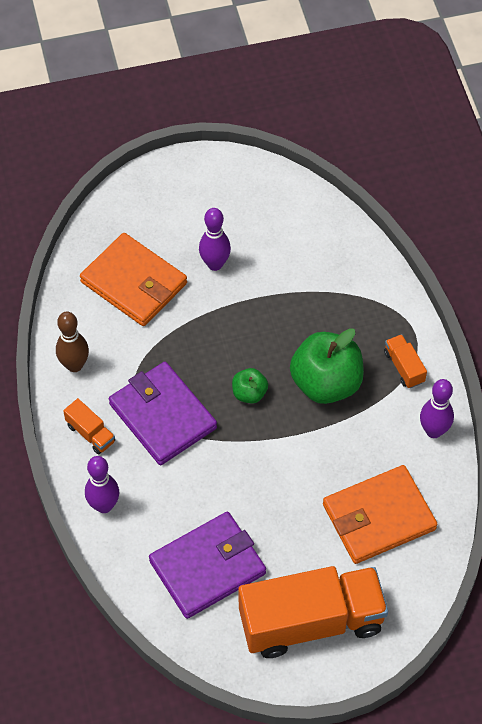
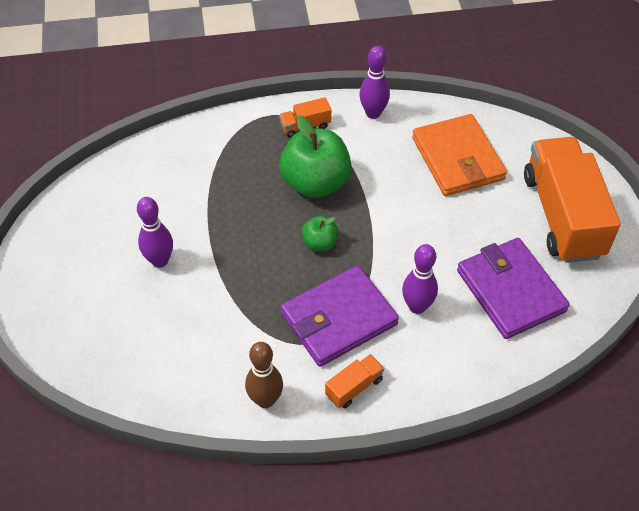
camera: 85 degrees left, 5 degrees down
orange wallet [80,233,187,326] -> none
purple bowling pin [85,456,119,513] -> purple bowling pin moved to [402,244,438,314]

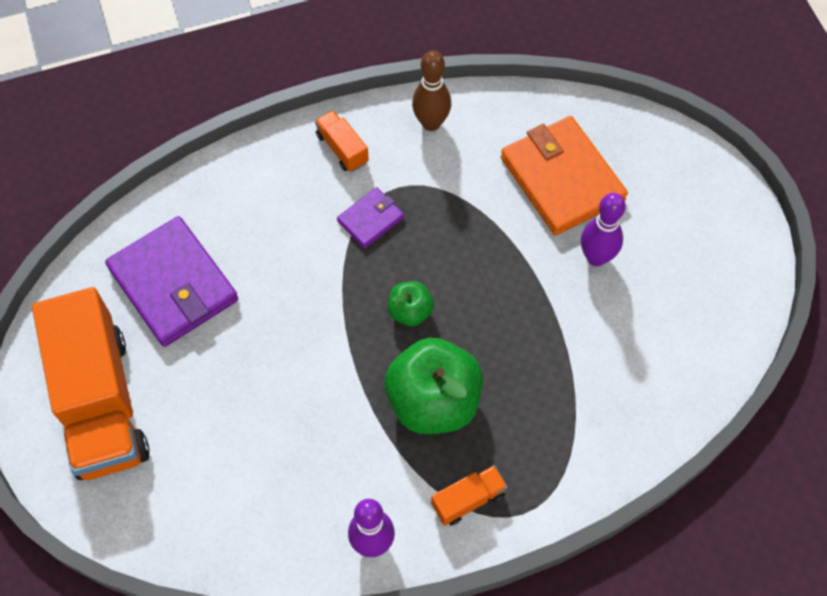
camera: 170 degrees right, 10 degrees up
purple wallet [280,265,399,367] -> purple wallet [337,187,404,248], size x0.50
orange truck [325,354,384,408] -> orange truck turned 105 degrees clockwise [315,110,369,172]
purple bowling pin [402,244,438,314] -> none
orange wallet [412,114,507,196] -> orange wallet moved to [501,116,628,236]

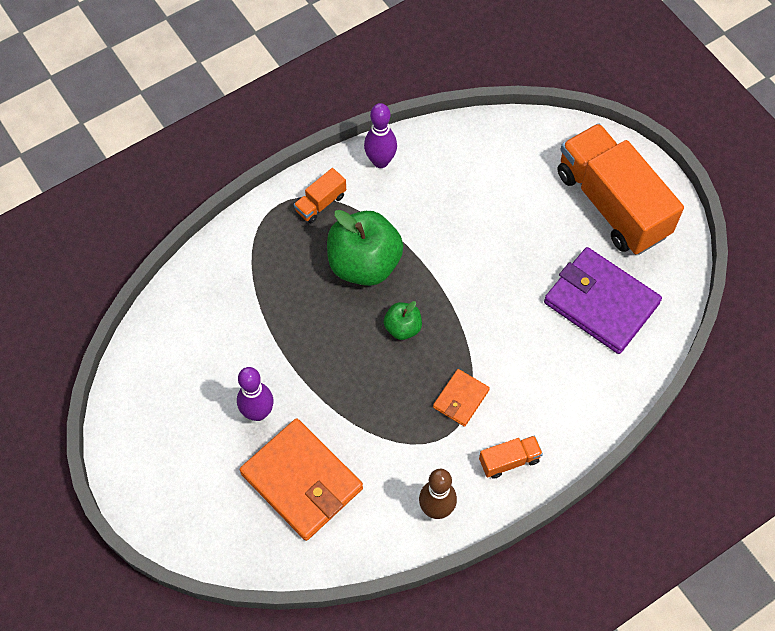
camera: 165 degrees right, 0 degrees up
orange truck [315,110,369,172] -> orange truck turned 60 degrees counterclockwise [479,435,543,479]
purple wallet [337,187,404,248] -> orange wallet [433,369,490,427]

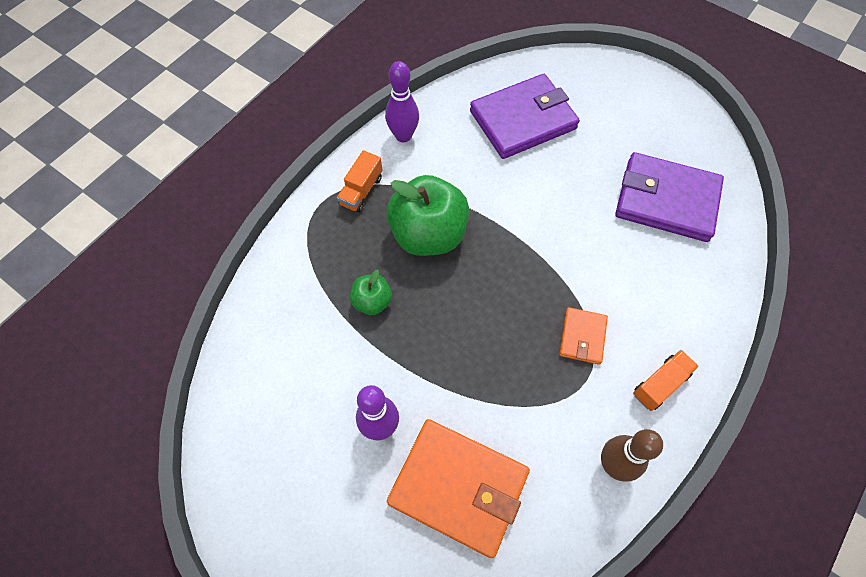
camera: 20 degrees left, 0 degrees up
green apple [384,301,422,340] -> green apple moved to [350,269,392,315]
orange truck [558,123,684,255] -> none
none -> purple wallet [470,74,580,159]

